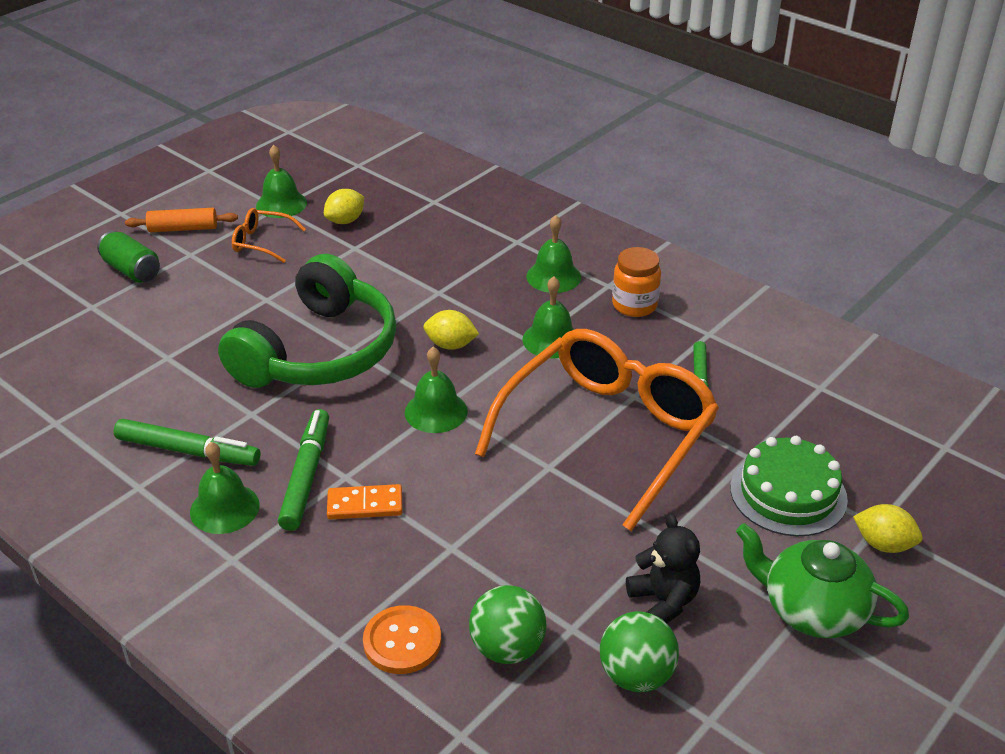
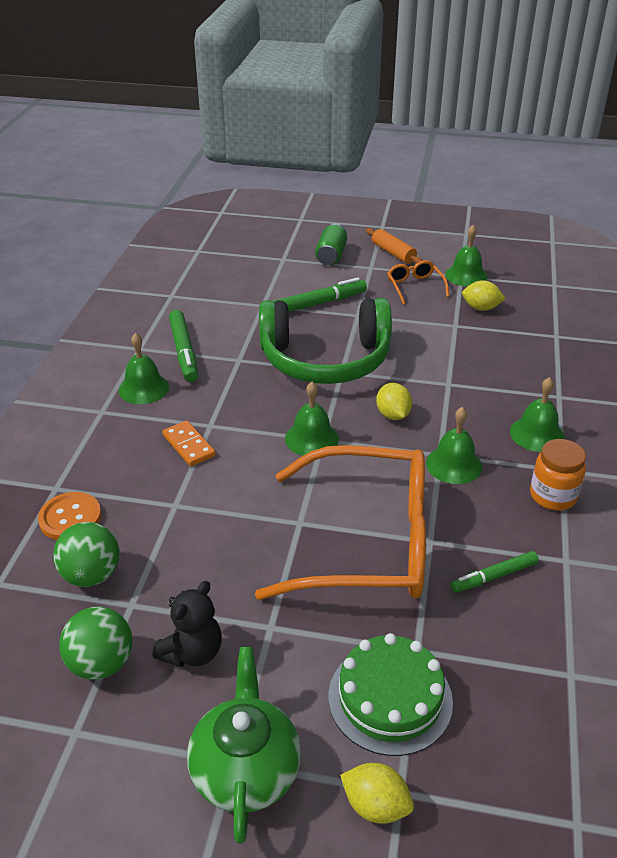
camera: 60 degrees right, 0 degrees up
green marker [278,409,329,531] -> green marker moved to [273,278,367,312]
yellow lemon [853,504,923,553] -> yellow lemon turned 60 degrees counterclockwise [340,763,414,824]

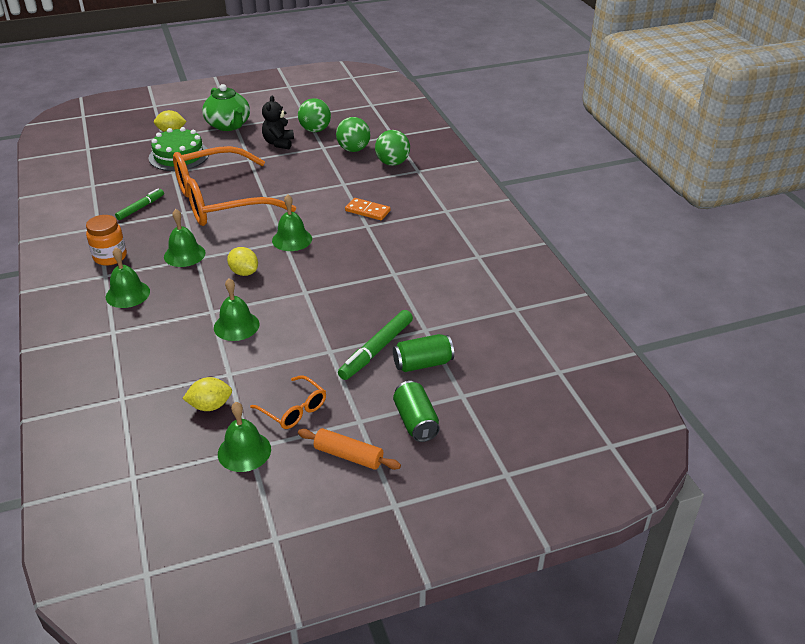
camera: 150 degrees right, 0 degrees up
orange button [38,492,101,540] -> green ball [375,130,410,166]
green bell [119,333,169,404] -> green bell moved to [214,278,259,341]
green marker [169,310,198,382] -> none
green headphones [259,298,392,384] -> none
none -> green can [393,334,454,372]

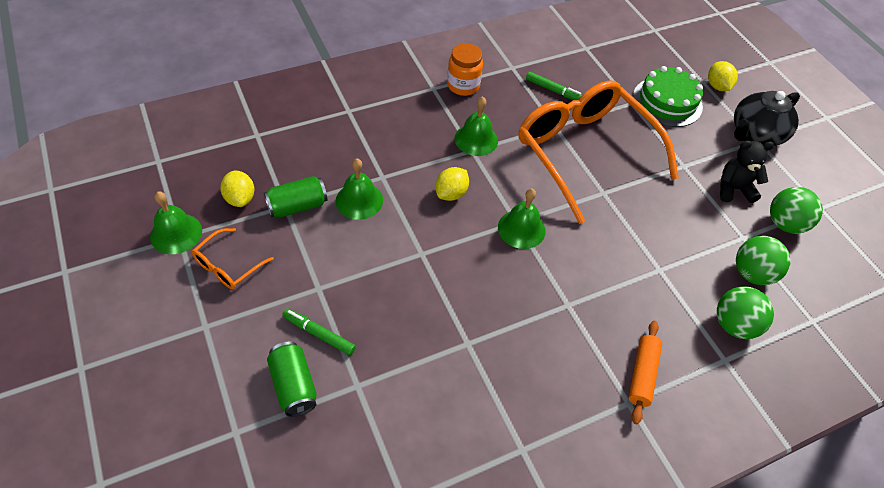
camera: 80 degrees right, 15 degrees up
green bell [106,247,150,308] -> none
green teapot [202,84,250,131] -> black teapot [734,91,800,146]
orange rolling pin [298,428,401,470] -> orange rolling pin moved to [628,321,662,424]
green marker [338,310,413,380] -> green marker [282,308,356,355], size x0.65
orange domino [345,198,390,220] -> none
green can [393,381,440,442] -> green can moved to [264,176,328,217]

